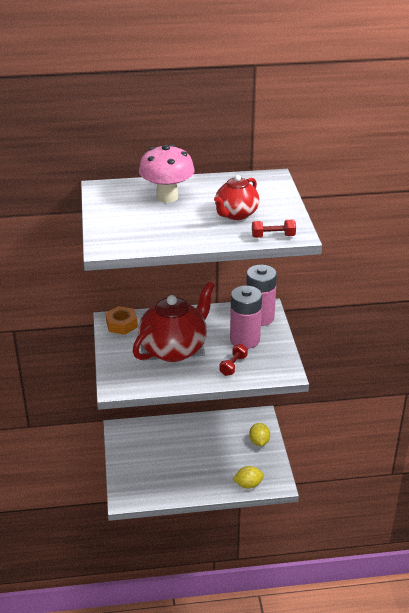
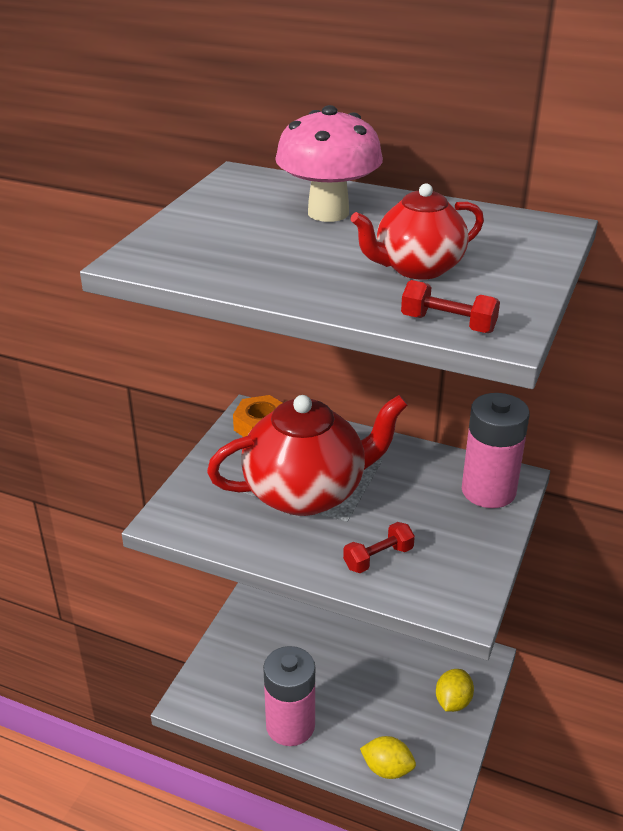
camera: 30 degrees right, 0 degrees up
pink battery [230,285,262,349] -> pink battery moved to [263,646,315,746]

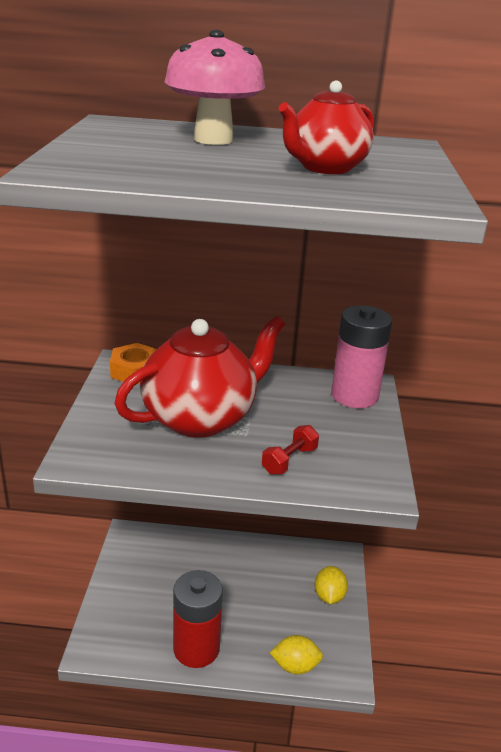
camera: 20 degrees left, 5 degrees down
pink battery [263,646,315,746] -> red battery [173,570,223,668]
red dumbbell [401,280,500,333] -> none

